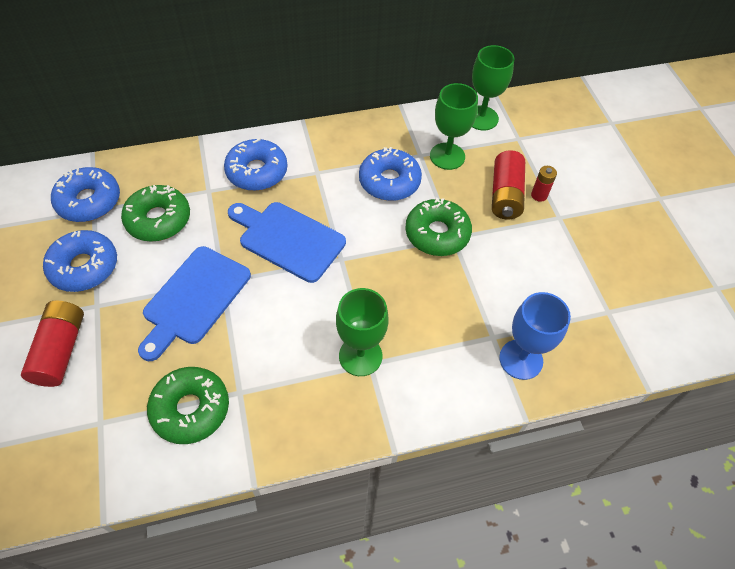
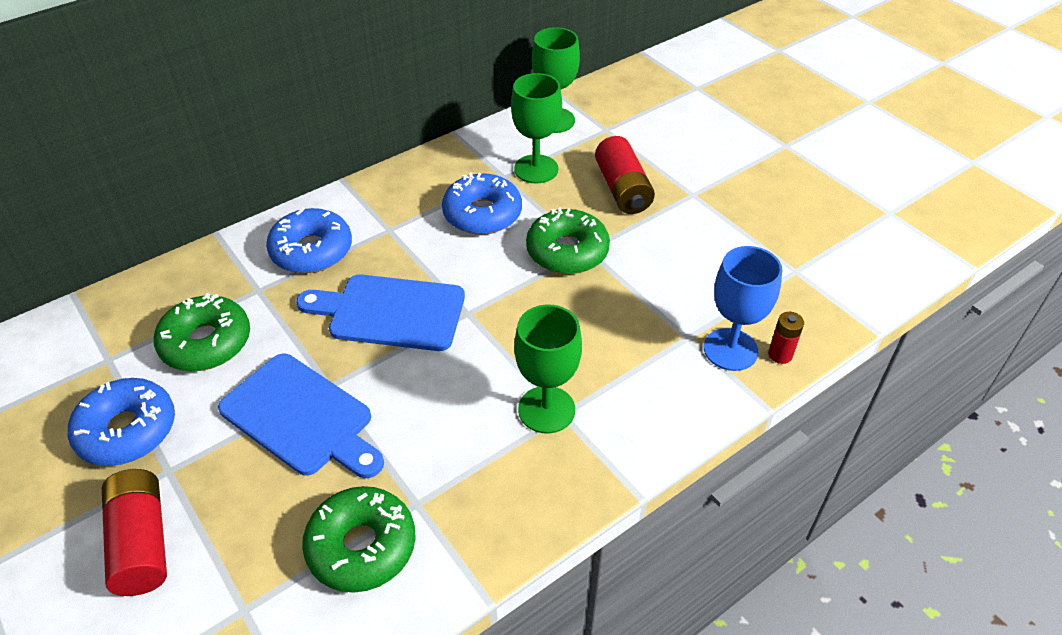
camera: 20 degrees left, 10 degrees down
blue donut [51,167,120,222] -> none
blue cutting board [138,246,251,361] -> blue cutting board turned 60 degrees counterclockwise [218,354,384,478]
red battery [531,166,557,202] -> red battery moved to [768,312,804,364]

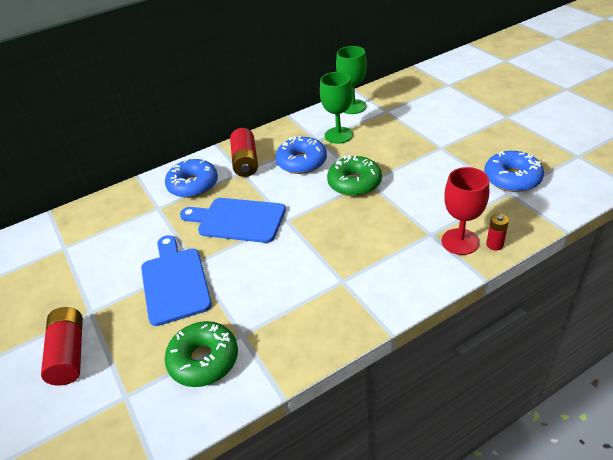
camera: 10 degrees right, 5 degrees down
blue donut [68,378,175,466] -> blue donut moved to [484,151,544,192]
green donut [154,293,250,371] -> none
blue cutting board [218,354,384,478] -> blue cutting board turned 150 degrees counterclockwise [141,235,212,326]
green goblet [514,305,582,433] -> none
red battery [595,136,655,214] -> red battery moved to [230,128,258,177]
blue goblet [704,246,782,371] -> red goblet [442,167,489,255]

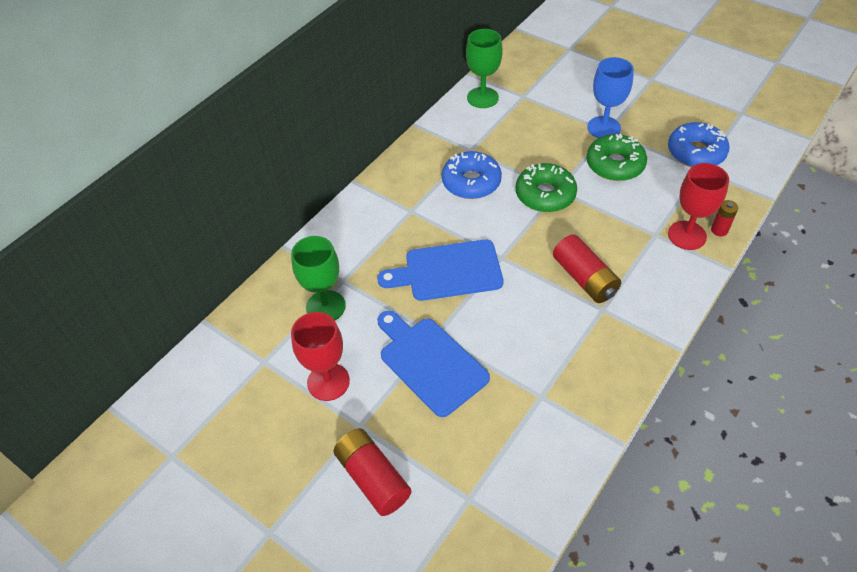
camera: 25 degrees left, 10 degrees up
blue donut [165,158,218,198] -> none
green donut [165,321,238,387] -> green donut moved to [586,134,647,181]
red battery [230,128,258,177] -> red battery moved to [553,234,621,303]
green goblet [320,72,353,144] -> green goblet moved to [291,236,346,320]
none -> red goblet [291,312,350,401]
none -> blue goblet [587,57,634,138]

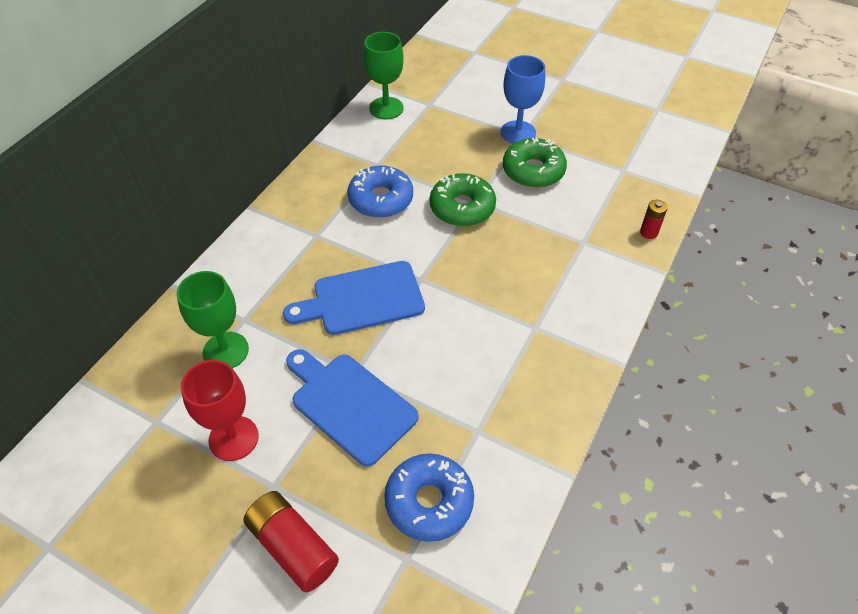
camera: 10 degrees left, 0 degrees up
red battery [553,234,621,303] -> none
blue donut [668,122,729,167] -> blue donut moved to [384,453,474,542]
red goblet [668,163,729,250] -> none

